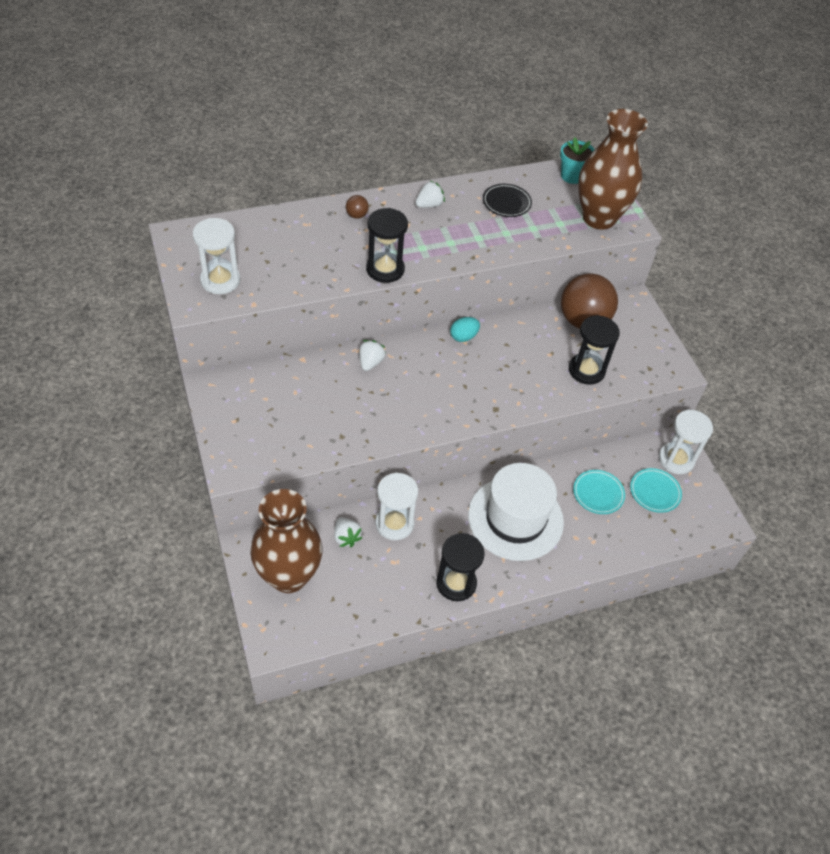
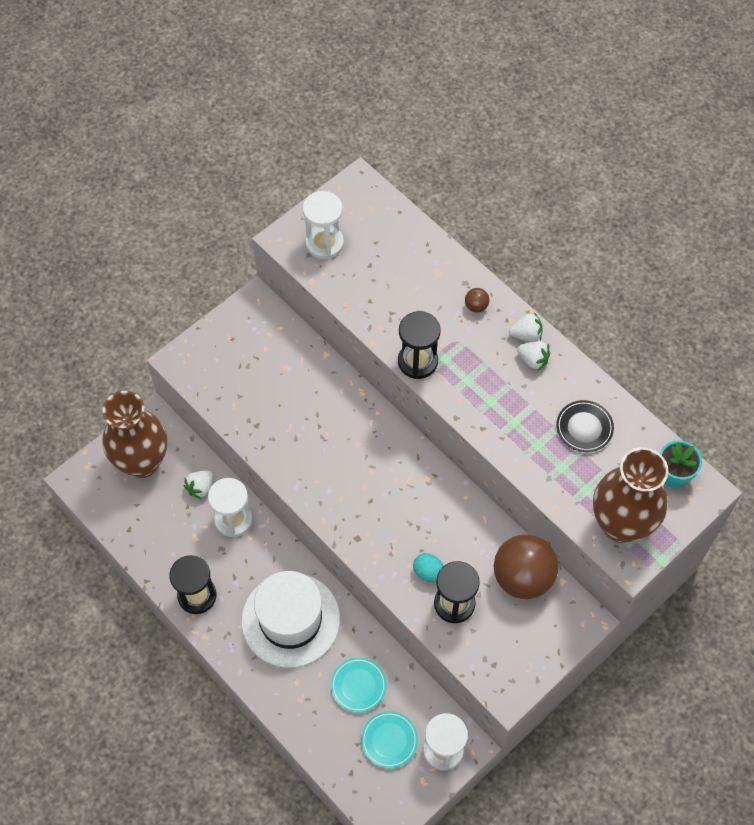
camera: 70 degrees right, 10 degrees up
white strawberry [359,340,386,371] -> white strawberry moved to [509,312,543,342]
turquoise egg [450,317,480,342] -> turquoise egg moved to [413,553,444,582]

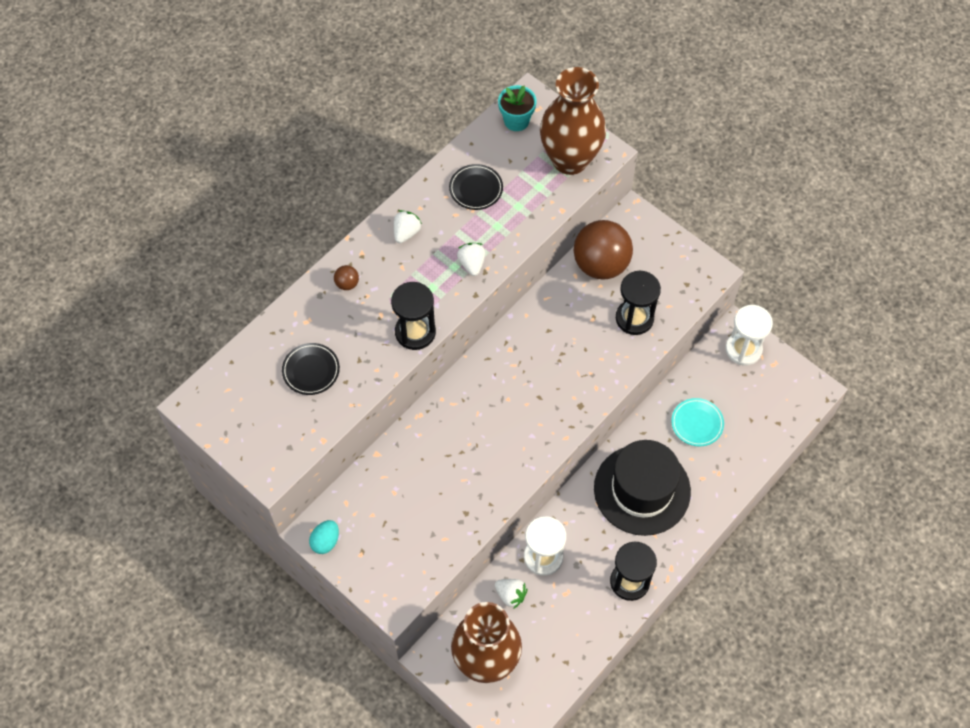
camera: 95 degrees left, 0 degrees up
white hat [241,571,340,668] -> black hat [594,440,691,536]
white hourglass [303,191,344,259] -> none
turquoise plate [361,711,418,768] -> none
turquoise egg [413,553,444,582] -> turquoise egg moved to [309,520,339,554]
white strawberry [509,312,543,342] -> white strawberry moved to [457,243,485,276]
none -> black plate [282,343,340,395]

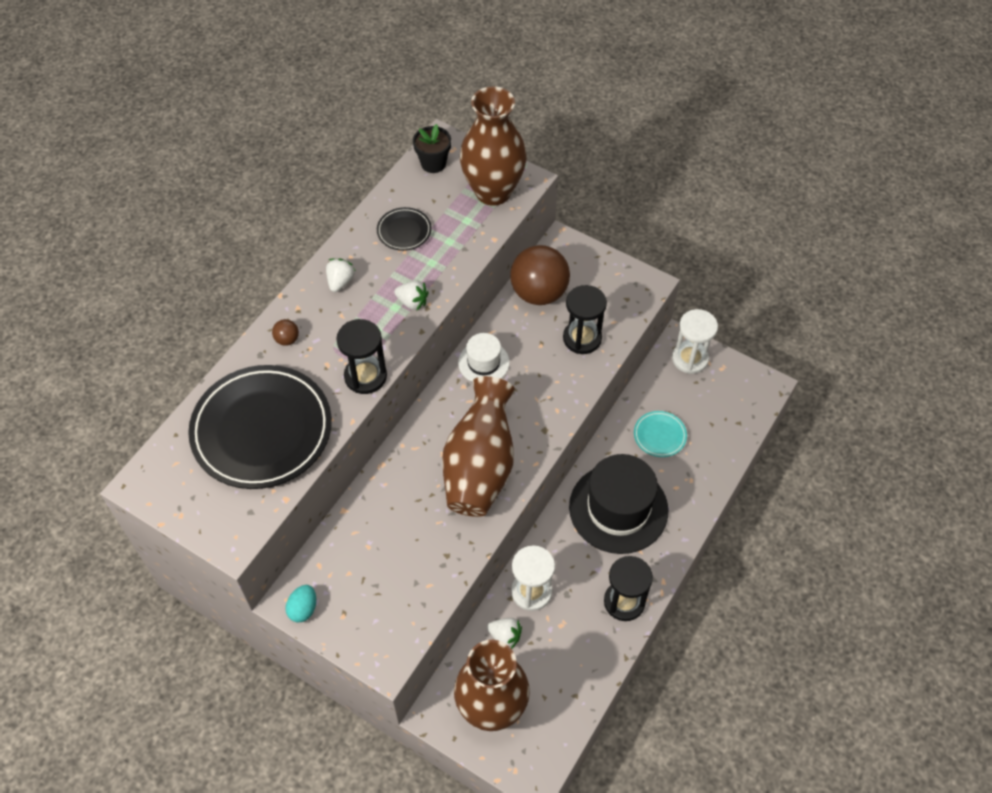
camera: 10 degrees left, 5 degrees down
black plate [282,343,340,395] -> black plate [188,365,332,489], size x2.31
white strawberry [457,243,485,276] -> white strawberry turned 135 degrees clockwise [394,281,429,310]
turquoise flower pot [498,85,537,131] -> black flower pot [413,124,451,173]
none -> brown vase [442,376,515,517]
none -> white hat [458,333,510,382]

